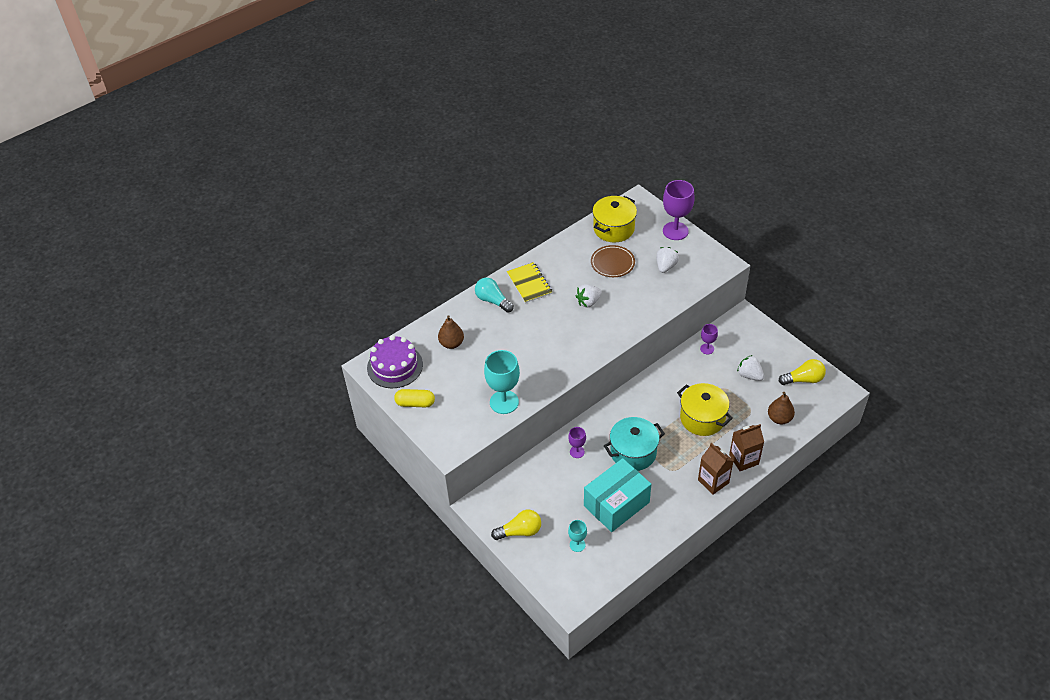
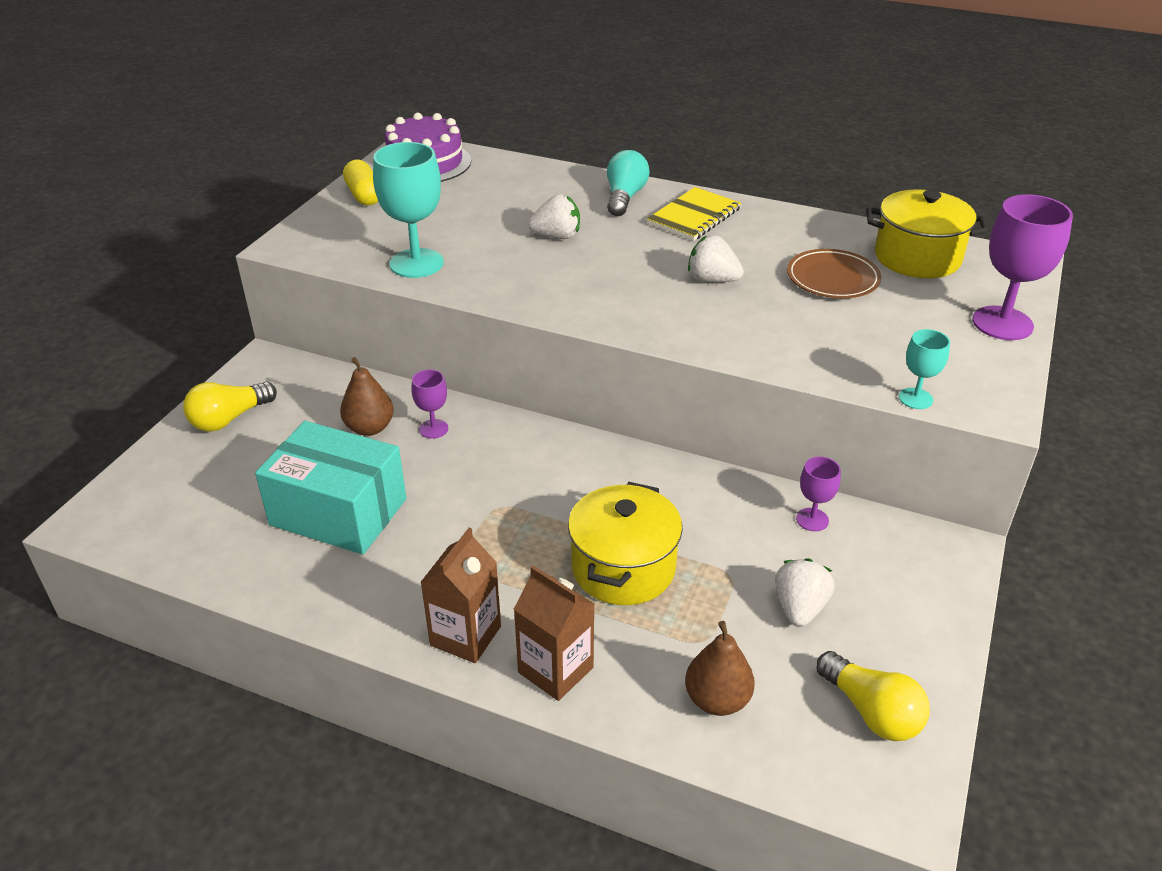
camera: 60 degrees right, 10 degrees down
brown pear [438,315,464,349] -> brown pear moved to [340,357,394,436]
yellow light bulb [491,510,541,540] -> yellow light bulb turned 90 degrees clockwise [183,382,277,432]
turquoise goblet [568,520,587,552] -> turquoise goblet moved to [899,329,950,409]
turquoise pot [604,417,665,471] -> none
white strawberry [656,247,679,273] -> white strawberry moved to [528,194,580,239]

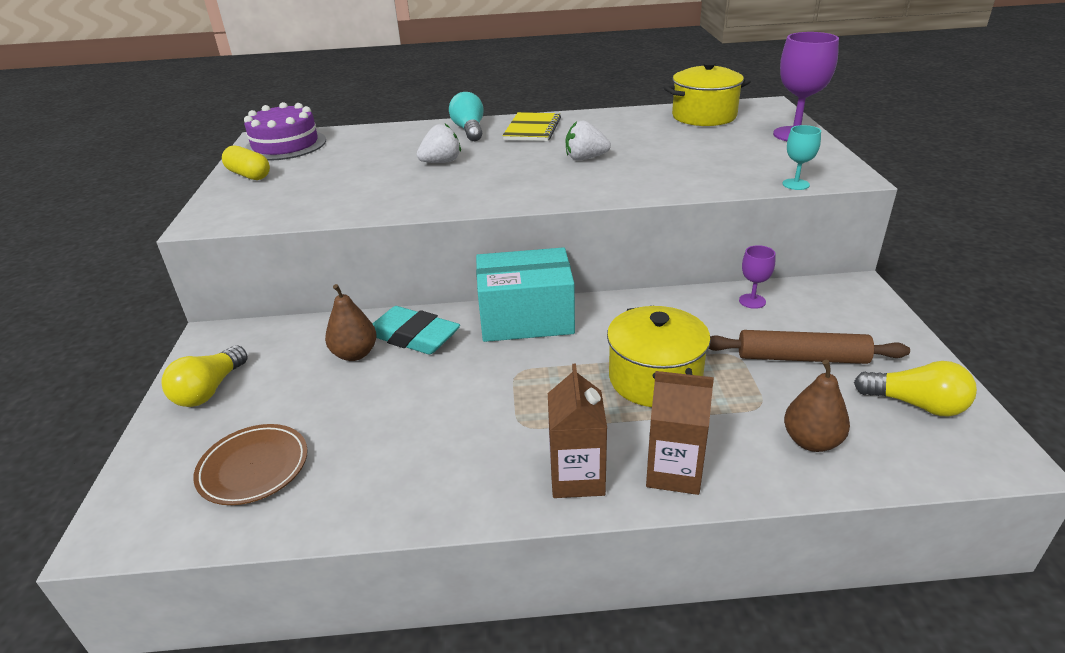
camera: 25 degrees left, 5 degrees down
turquoise box [255,421,406,554] -> turquoise box moved to [476,247,575,342]
turquoise goblet [373,142,444,278] -> none
purple goblet [411,369,448,439] -> turquoise eraser [372,306,460,355]
white strawberry [775,558,835,627] -> brown rolling pin [709,330,910,364]
brown plate [787,249,881,299] -> brown plate moved to [193,424,308,505]

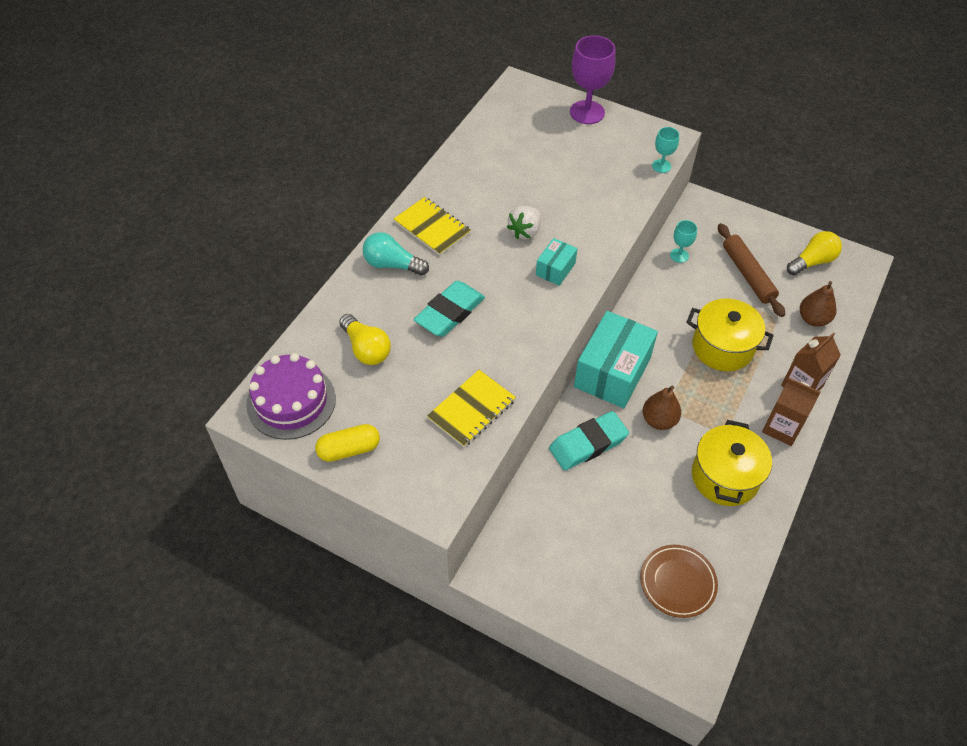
camera: 60 degrees left, 20 degrees up
yellow light bulb [161,346,248,407] -> yellow light bulb moved to [339,314,391,365]
brown pear [325,284,377,361] -> brown pear moved to [643,386,681,430]
white strawberry [417,124,461,163] -> turquoise eraser [414,281,485,337]
yellow pot [664,61,751,126] -> yellow pot moved to [692,420,772,506]
brown rolling pin [709,330,910,364] -> brown rolling pin turned 60 degrees counterclockwise [718,223,785,317]
purple goblet [739,245,775,309] -> turquoise goblet [670,220,697,263]
none -> yellow notebook [427,370,516,447]
none -> turquoise box [536,238,577,286]

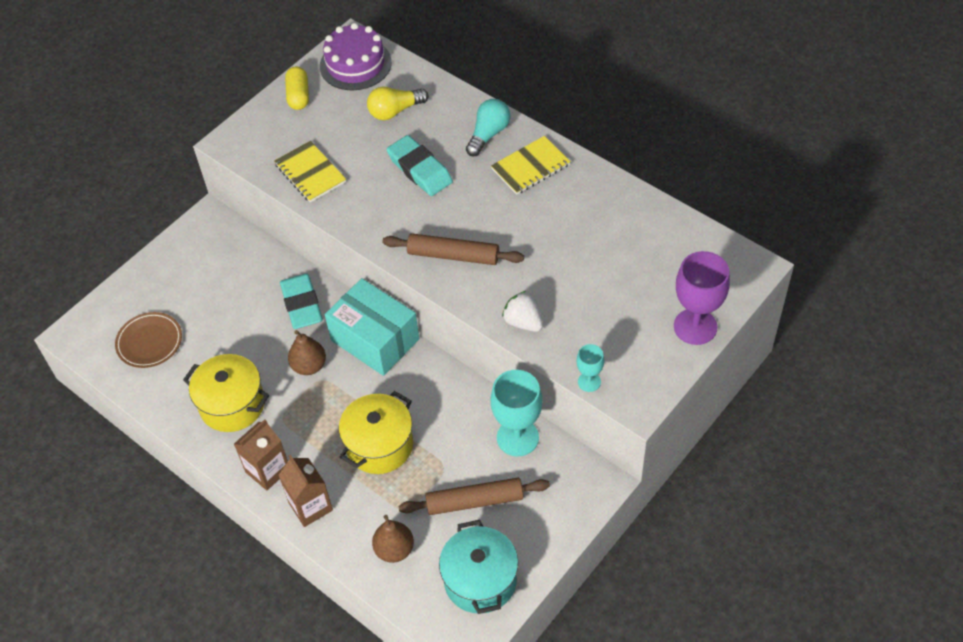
camera: 105 degrees right, 0 degrees up
white strawberry [507,206,541,239] -> white strawberry moved to [502,291,543,332]
turquoise box [536,238,577,286] -> brown rolling pin [383,233,524,265]
turquoise goblet [670,220,697,263] -> turquoise goblet [491,370,543,457], size x1.92
yellow light bulb [787,231,842,275] -> turquoise pot [439,520,518,614]

